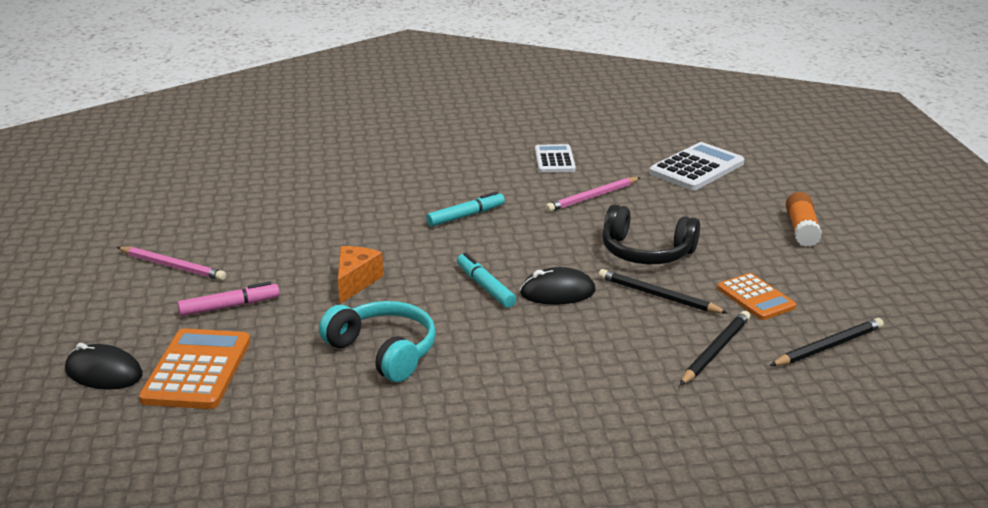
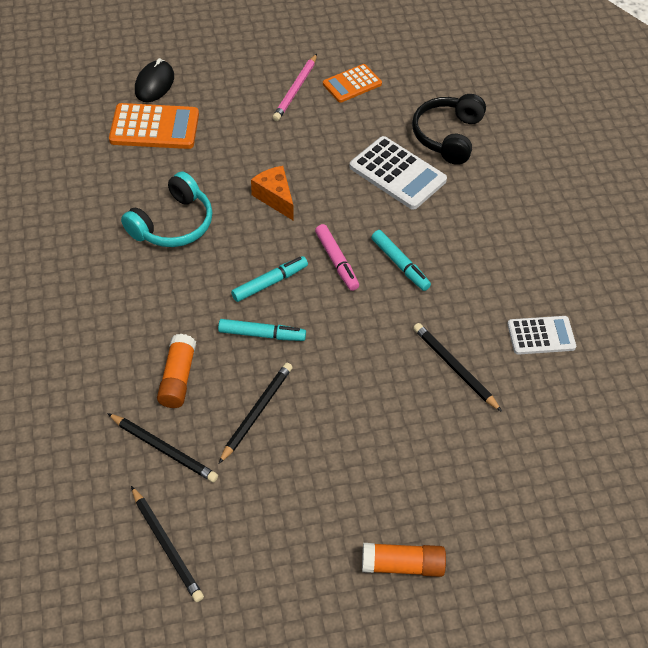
camera: 85 degrees right, 25 degrees up
pink marker [178,281,280,316] -> pink marker moved to [315,224,359,291]
orange cheese [338,246,383,304] -> orange cheese turned 135 degrees counterclockwise [251,166,294,220]
black mouse [520,267,595,305] -> turquoise marker [218,319,306,341]
pink pencil [545,177,641,212] -> black pencil [413,323,502,412]
black headphones [602,204,700,264] -> black headphones moved to [412,94,486,165]
white calculator [649,142,744,190] -> white calculator moved to [349,136,447,210]
orange calculator [717,273,796,320] -> orange calculator moved to [323,64,382,103]
none -> orange glue stick [157,334,196,408]

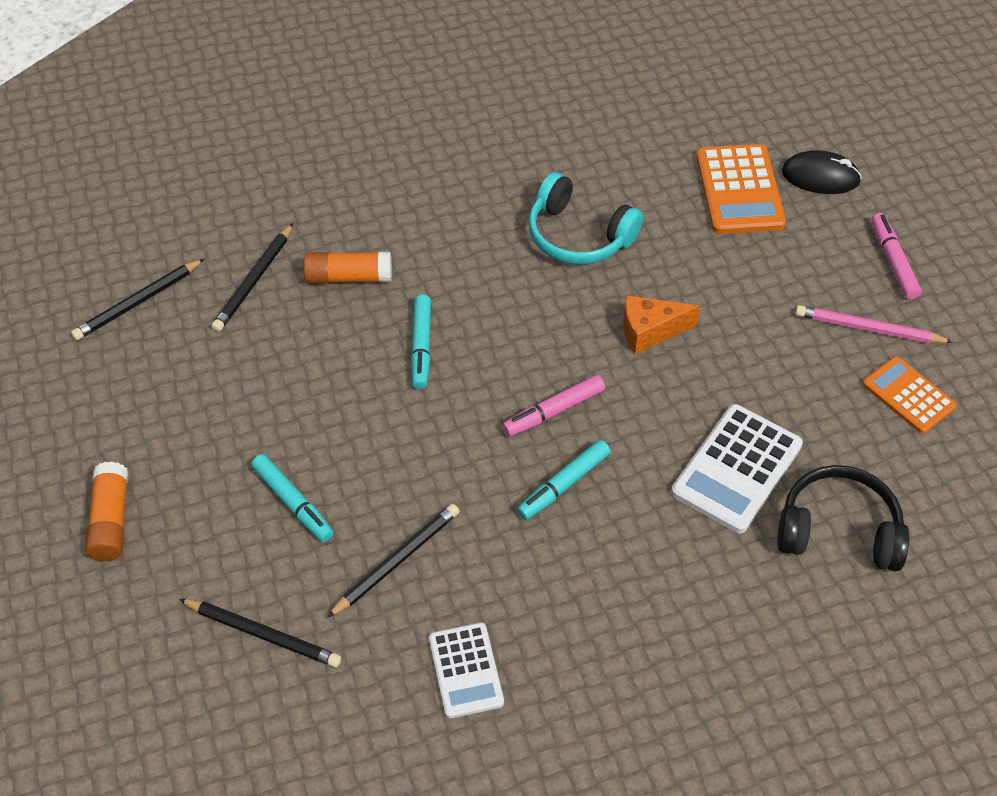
camera: 85 degrees right, 0 degrees up
black pencil [219,363,292,464] -> black pencil moved to [179,599,341,667]
turquoise marker [231,256,308,302] -> turquoise marker moved to [251,454,334,542]
orange cheese [251,166,294,220] -> orange cheese turned 150 degrees counterclockwise [623,295,700,354]
none -> pink marker [871,213,922,299]

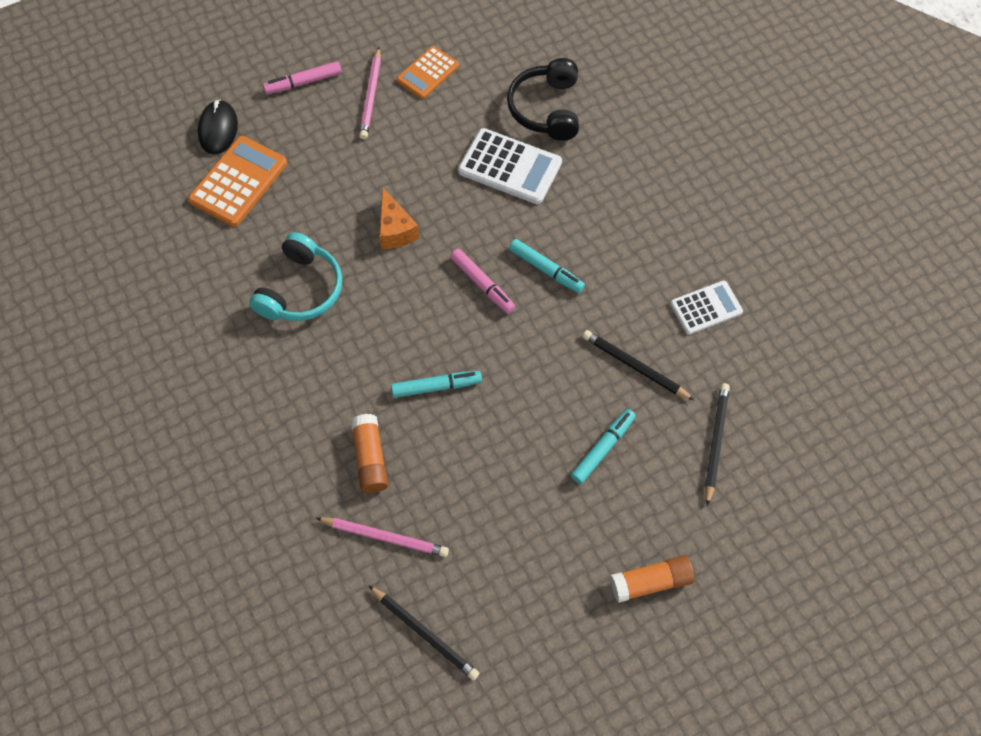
camera: 100 degrees left, 10 degrees up
black pencil [211,223,293,332] -> pink pencil [316,517,449,557]
orange calculator [696,144,786,234] -> orange calculator turned 45 degrees counterclockwise [188,136,287,227]

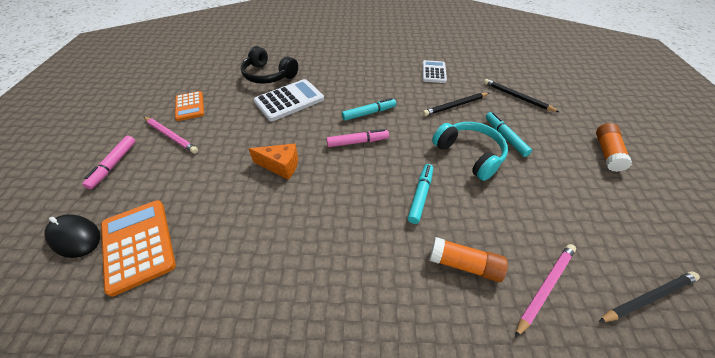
camera: 60 degrees left, 15 degrees down
turquoise headphones [249,232,342,321] -> turquoise headphones moved to [432,122,508,181]

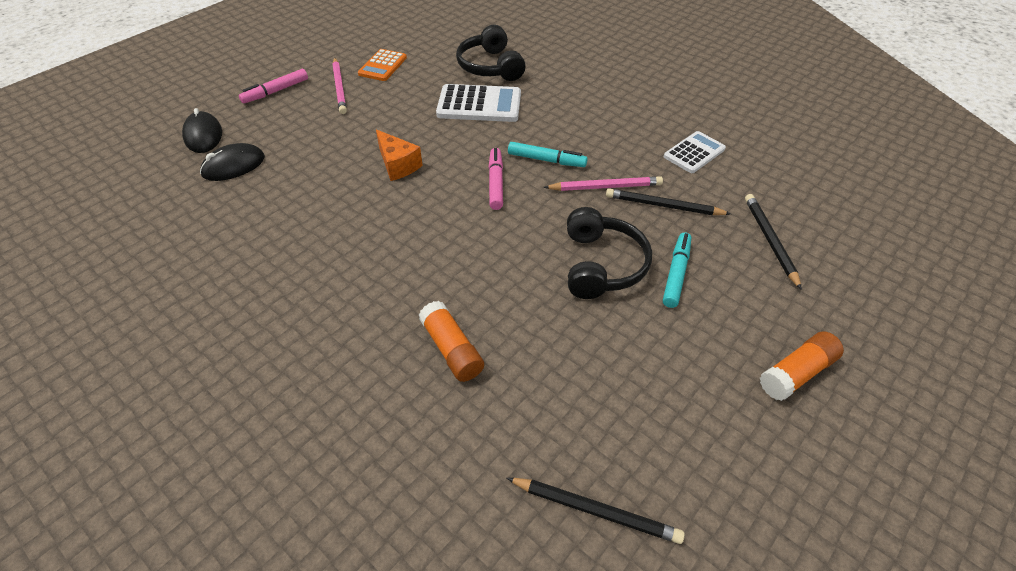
camera: 40 degrees right, 0 degrees up
orange calculator [101,200,176,297] -> black mouse [200,143,265,181]
pink marker [326,129,389,147] -> pink marker turned 120 degrees counterclockwise [489,148,503,210]
turquoise marker [408,164,433,224] -> none
turquoise headphones [432,122,508,181] -> black headphones [567,207,652,299]
pink pencil [515,244,576,338] -> pink pencil moved to [543,176,663,191]

